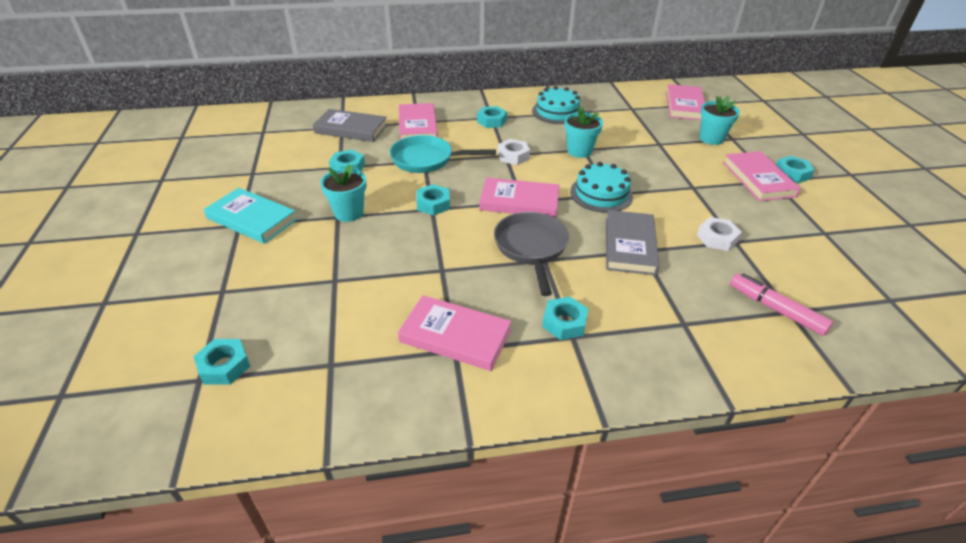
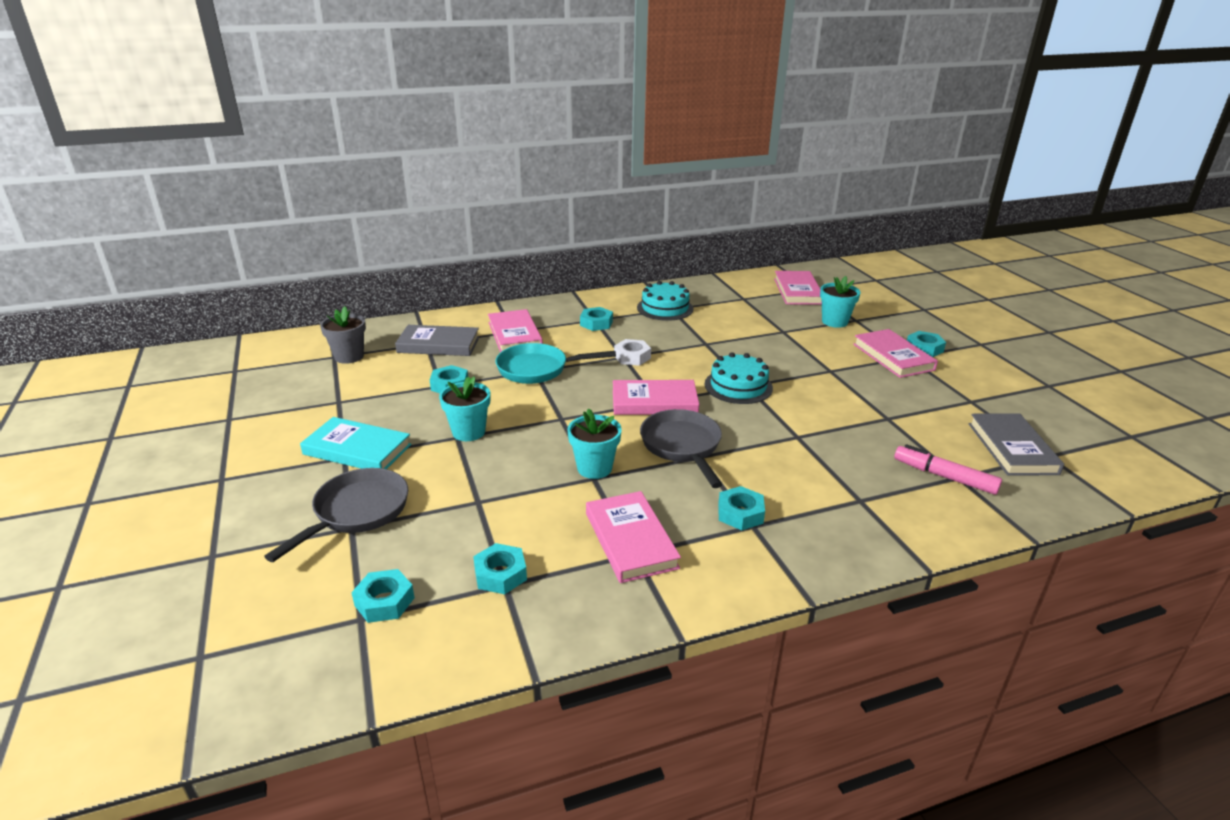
camera: 10 degrees left, 10 degrees down
pink book [398,295,512,371] -> pink book turned 60 degrees clockwise [586,491,681,583]
turquoise nut [416,184,450,215] -> turquoise nut moved to [473,543,527,594]
turquoise flower pot [564,106,603,158] -> turquoise flower pot moved to [567,408,622,479]
grey book [606,210,659,275] -> grey book moved to [969,413,1064,476]
white nut [697,217,742,251] -> none
none -> grey pan [264,468,408,562]
none -> grey flower pot [320,306,366,364]

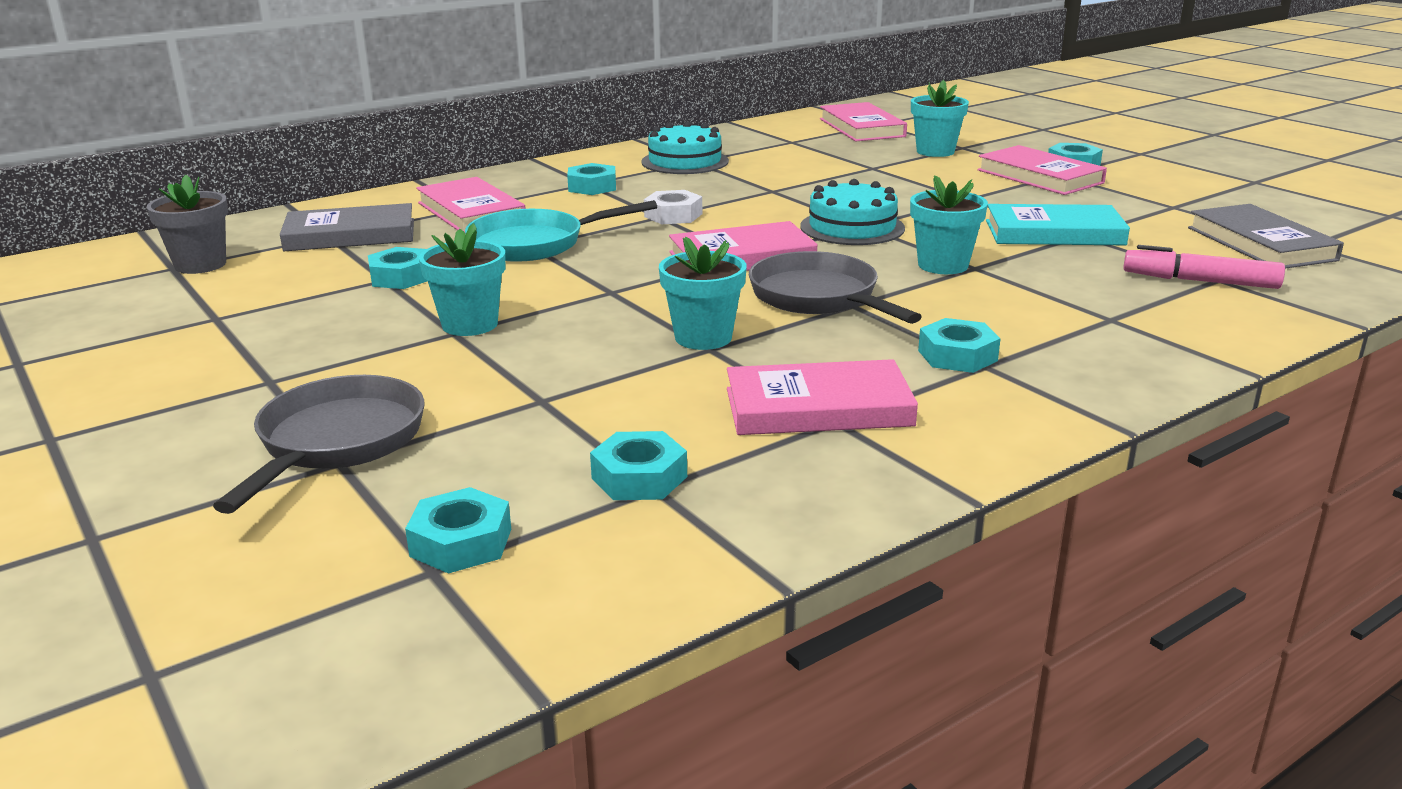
camera: 15 degrees left, 5 degrees down
turquoise book [300,417,411,469] -> turquoise book moved to [986,204,1130,245]
pink book [586,491,681,583] -> pink book turned 60 degrees counterclockwise [727,359,918,435]
none -> turquoise flower pot [910,175,988,274]

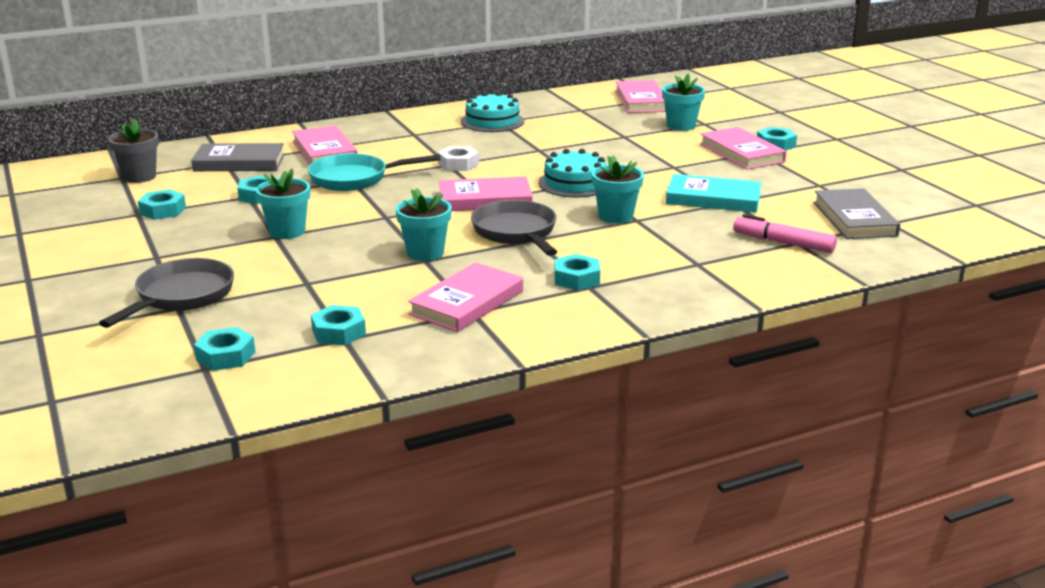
camera: 10 degrees right, 0 degrees up
turquoise nut [567,163,616,195] -> turquoise nut moved to [138,189,186,220]
pink book [727,359,918,435] -> pink book turned 60 degrees counterclockwise [408,262,523,332]

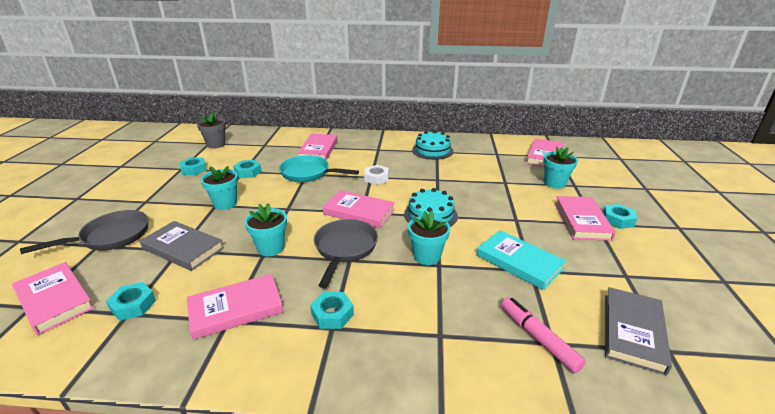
camera: 30 degrees right, 5 degrees up
grey book [191,143,285,171] -> grey book moved to [140,221,224,271]
turquoise nut [194,327,255,371] -> pink book [12,262,95,335]

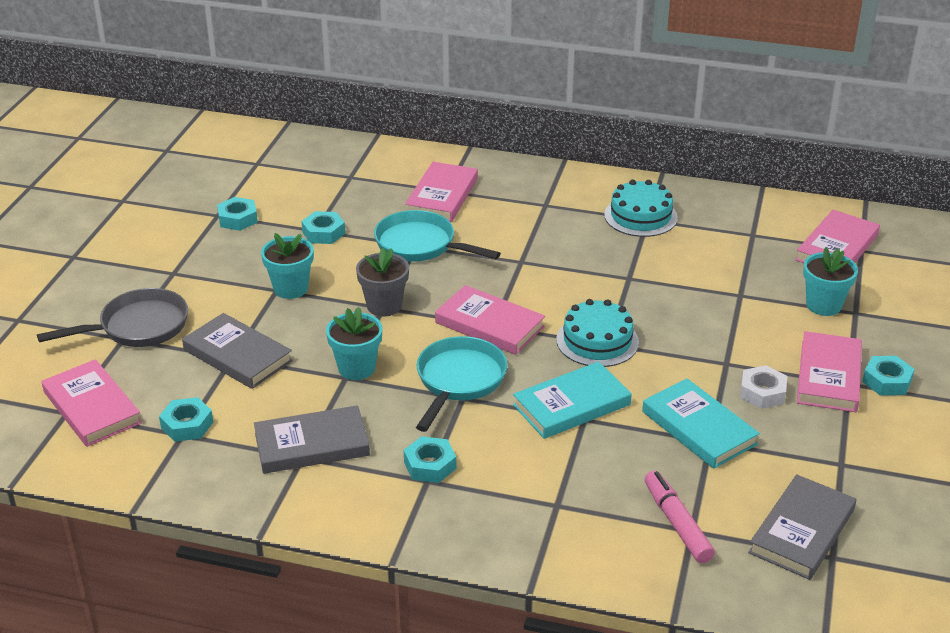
camera: 10 degrees right, 5 degrees up
pink book [187,274,284,340] -> grey book [254,405,370,474]
grey flower pot [197,113,226,149] -> grey flower pot moved to [356,248,409,317]
grey pan [314,219,378,288] -> turquoise pan [416,336,507,432]
white nut [364,165,389,185] -> white nut moved to [740,365,787,409]
turquoise flower pot [408,211,450,265] -> turquoise book [513,362,632,439]

